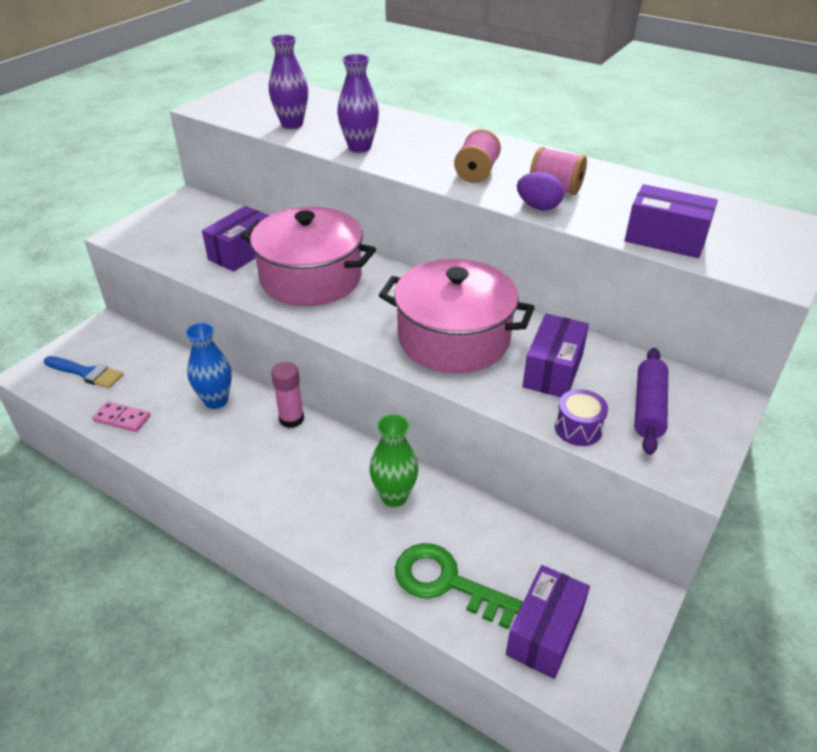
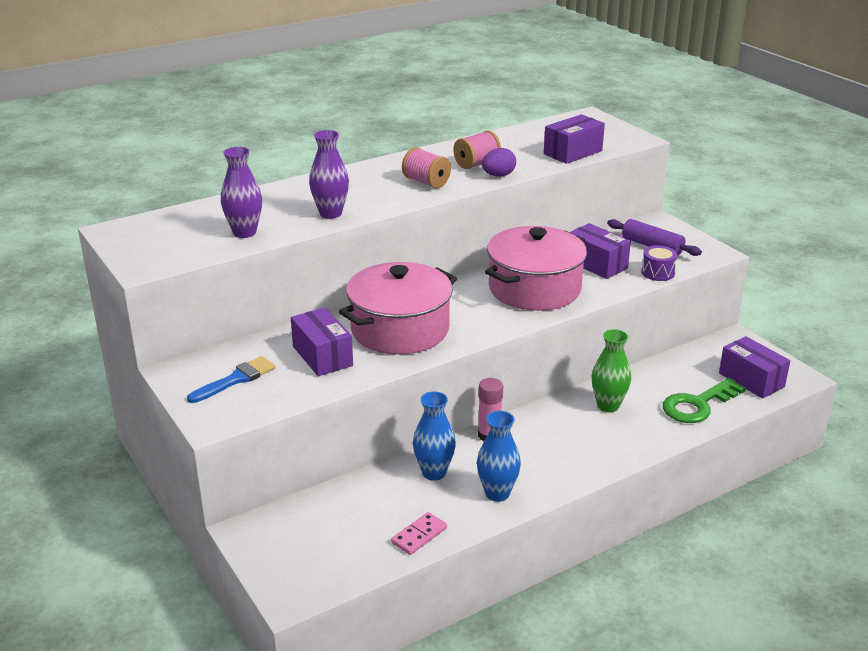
camera: 65 degrees left, 10 degrees down
blue brush [44,356,123,388] -> blue brush moved to [187,356,276,403]
none -> blue vase [477,411,521,502]

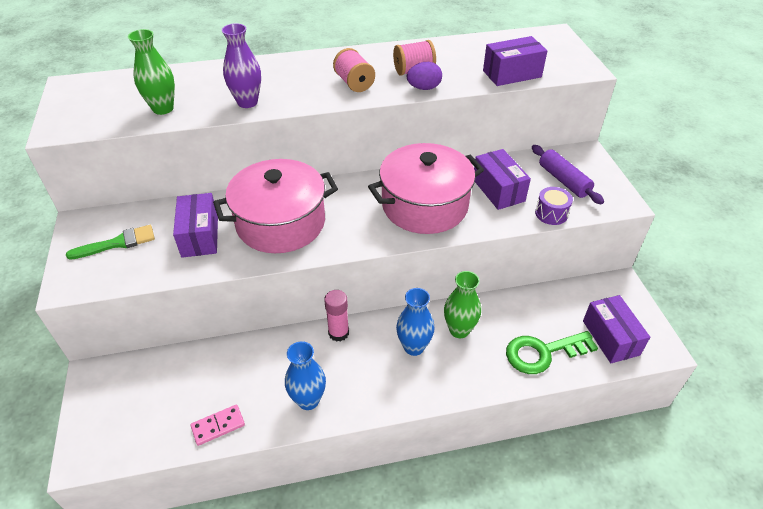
camera: 20 degrees right, 15 degrees up
blue brush [187,356,276,403] -> green brush [66,225,155,260]
purple vase [221,147,262,238] -> green vase [128,29,175,115]
blue vase [413,391,456,481] -> blue vase moved to [396,288,435,356]

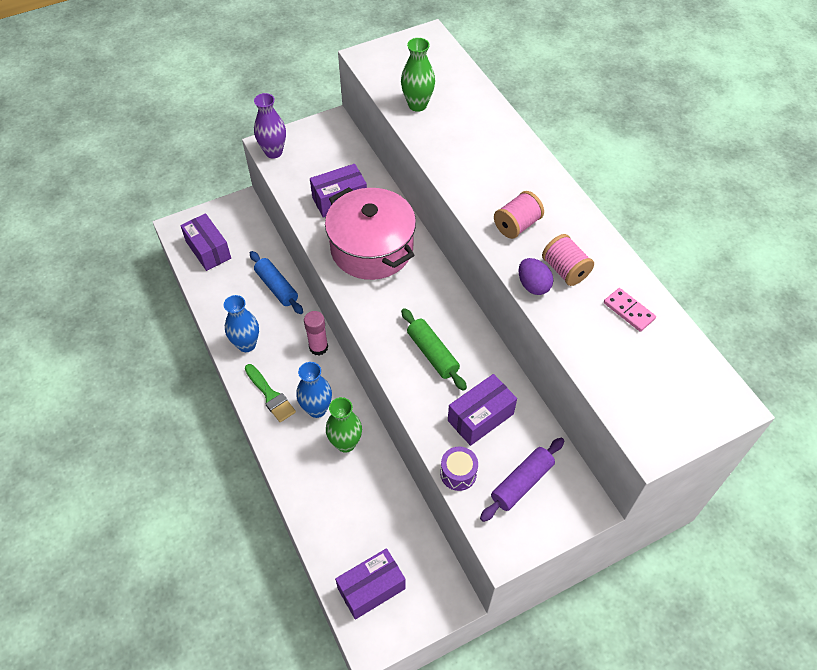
camera: 75 degrees right, 10 degrees up
green brush [66,225,155,260] -> green brush moved to [245,364,296,422]
pink domino [190,404,245,446] -> pink domino moved to [604,288,656,332]
purple vase [222,23,261,108] -> purple vase moved to [254,93,286,159]
pink pot [368,143,484,234] -> green rolling pin [401,308,467,391]
purple box [483,36,547,86] -> purple box moved to [180,213,231,271]
green key [506,331,598,374] -> none
none -> blue rolling pin [250,251,303,314]

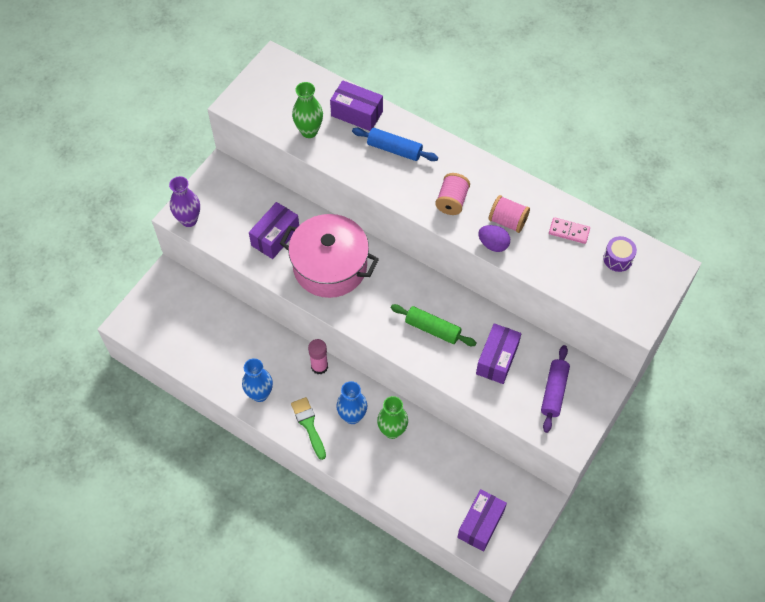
camera: 30 degrees left, 5 degrees up
purple box [180,213,231,271] -> purple box moved to [330,80,383,131]
green brush [245,364,296,422] -> green brush turned 135 degrees counterclockwise [291,397,326,460]
blue rolling pin [250,251,303,314] -> blue rolling pin moved to [352,128,438,161]
purple drum [440,447,478,491] -> purple drum moved to [603,236,637,272]

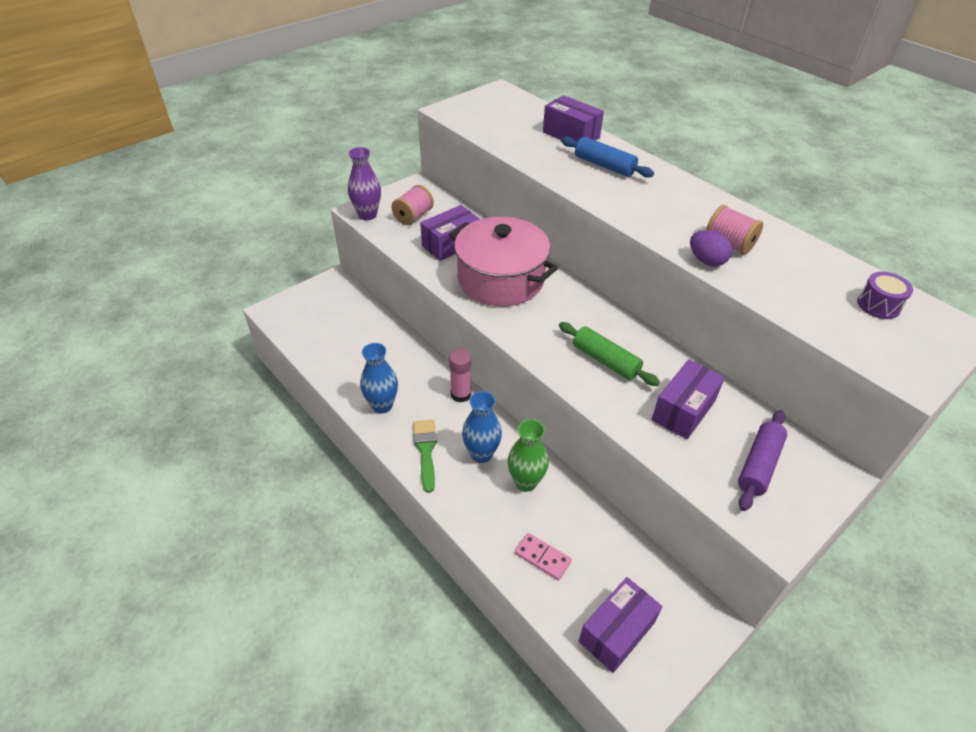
camera: 15 degrees right, 15 degrees down
green vase [292,82,323,138] -> none
pink spool [435,173,470,215] -> pink spool moved to [391,185,434,225]
pink domino [549,217,590,244] -> pink domino moved to [515,533,572,580]

